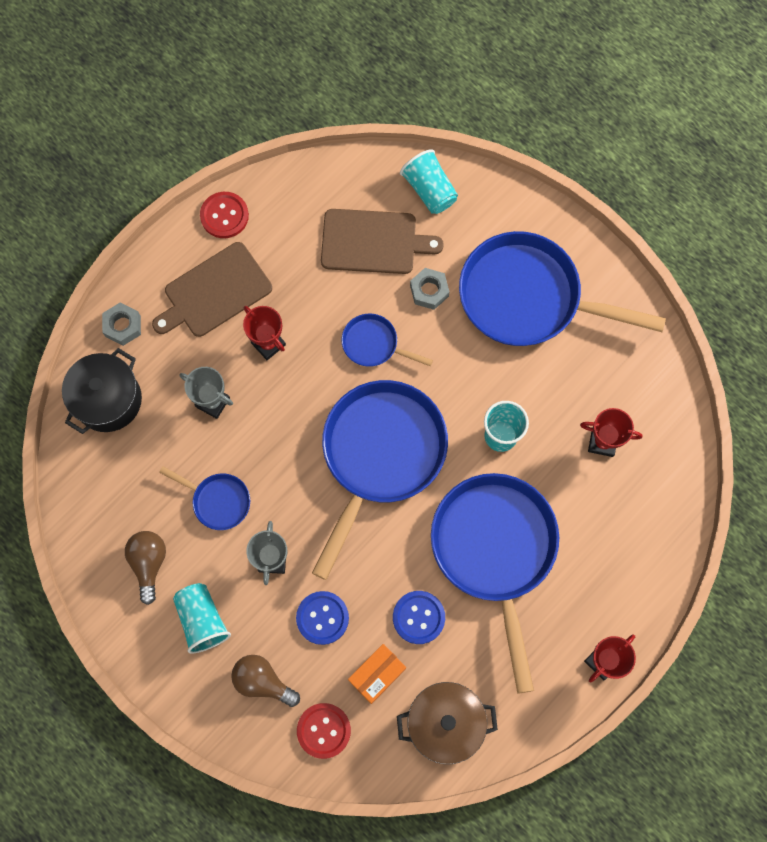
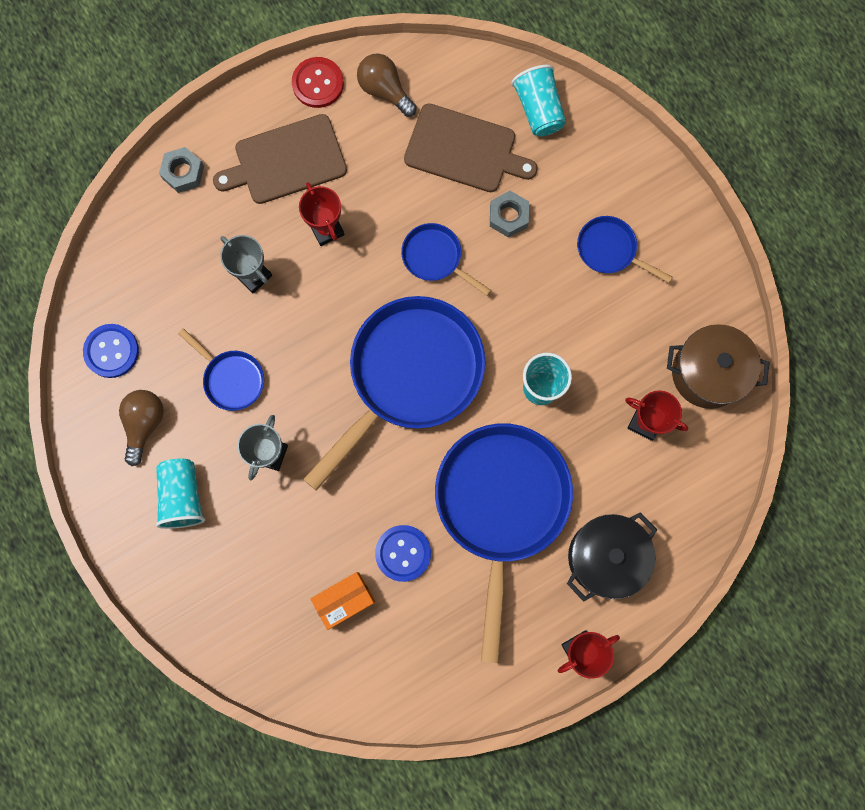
camera: 15 degrees right, 5 degrees up
black pot [62,348,142,434] -> black pot moved to [567,512,657,602]
brown light bulb [231,655,300,707] -> brown light bulb moved to [357,53,417,117]
blue button [296,591,349,645] -> blue button moved to [83,324,139,378]
red button [297,703,351,759] -> none
brown pot [397,682,498,764] -> brown pot moved to [667,324,770,409]
blue pan [459,231,666,346] -> blue pan [577,216,672,283], size x0.46

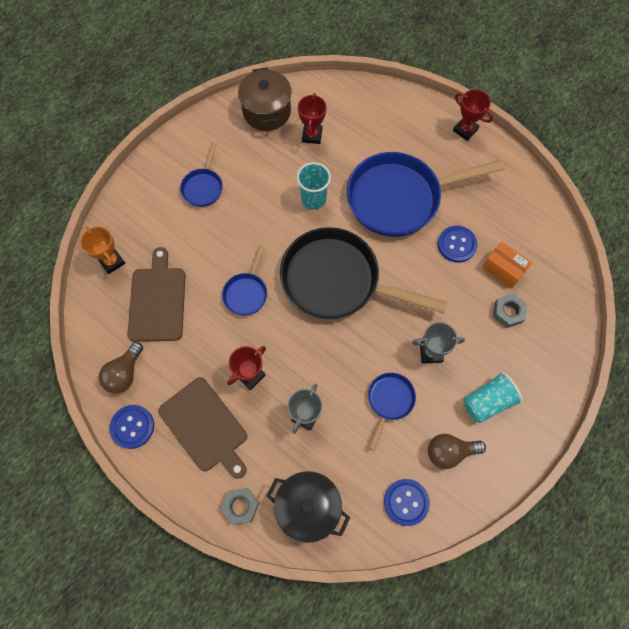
camera: 110 degrees left, 10 degrees down
red button [292,57,344,108] -> blue button [109,405,154,449]
blue pan [303,296,485,491] -> black pan [280,227,447,319]
grey nut [490,191,529,237] -> grey nut moved to [493,293,527,328]
turquoise cup [511,65,566,137] -> orange trophy [80,226,125,274]
black pot [567,512,657,602] -> black pot moved to [266,471,350,543]

